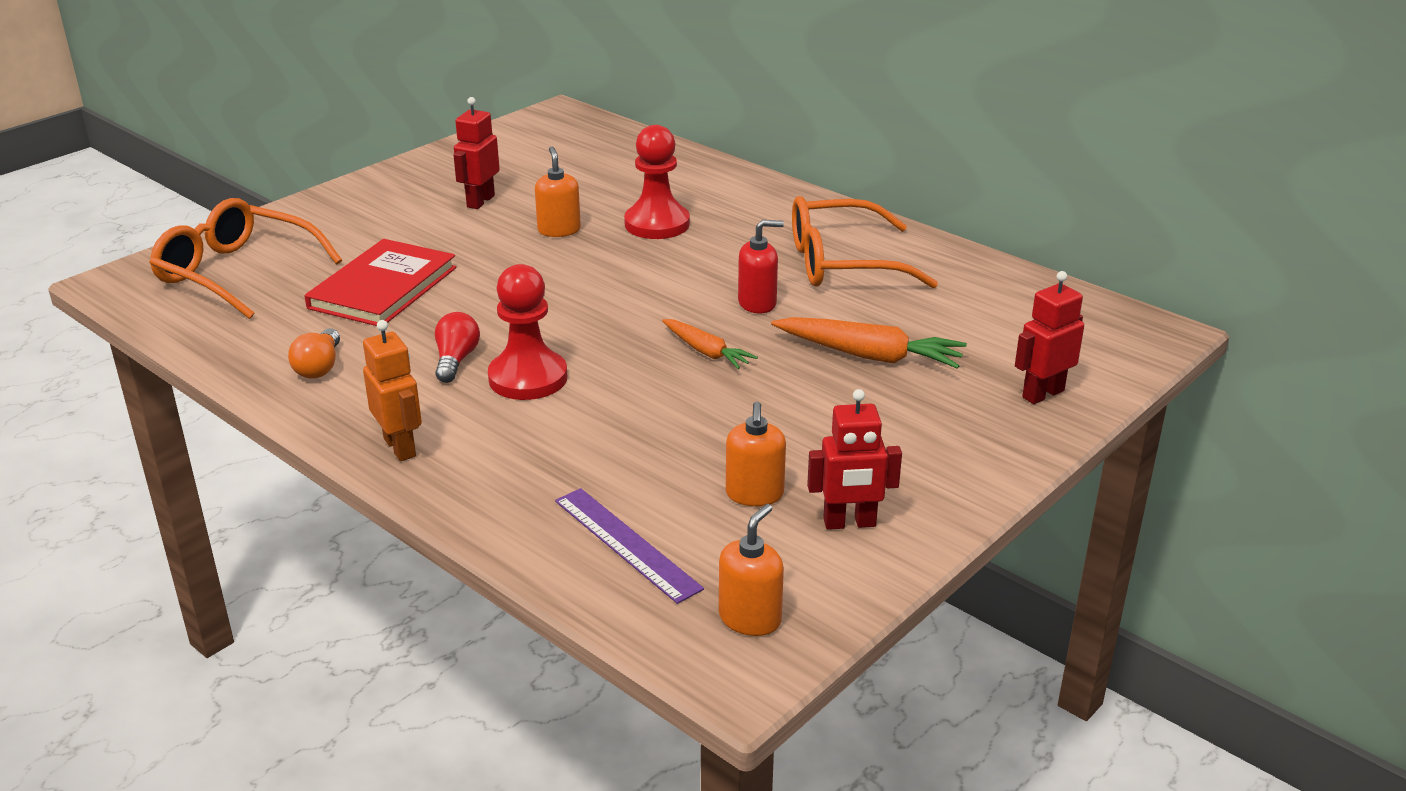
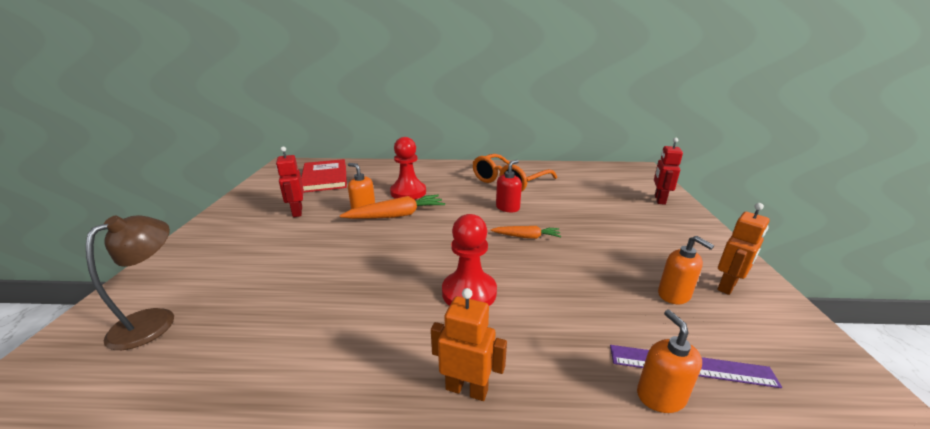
camera: 40 degrees left, 5 degrees down
orange glasses [149,198,342,319] -> brown lamp [86,215,174,350]
orange light bulb [288,328,340,378] -> none
red book [304,239,457,326] -> red book moved to [301,159,347,192]
red light bulb [435,312,480,383] -> none
orange soap dispenser [719,504,784,636] -> orange soap dispenser moved to [637,310,702,413]
orange carrot [771,317,967,369] -> orange carrot moved to [340,195,445,219]
red robot [807,389,902,530] -> orange robot [717,203,770,295]

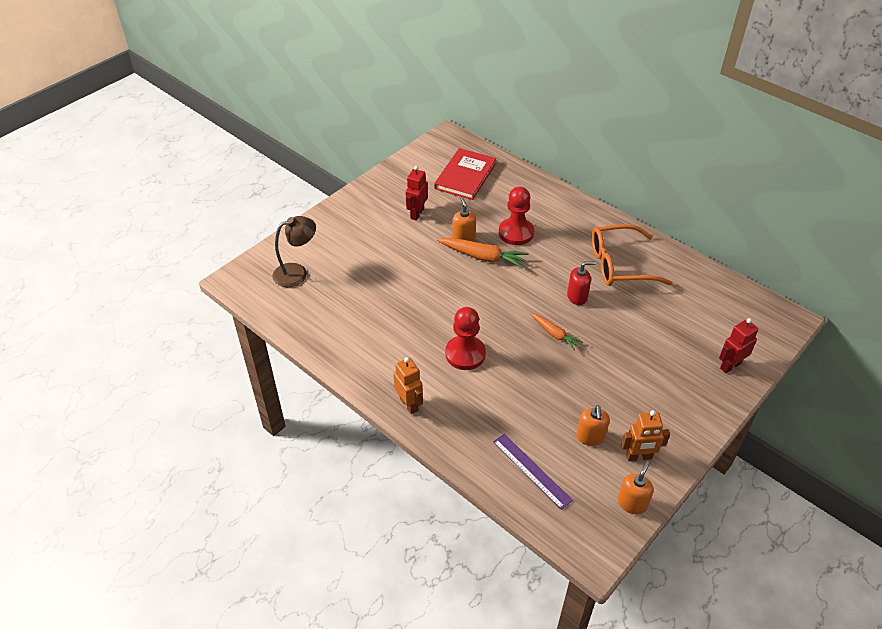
camera: 40 degrees right, 20 degrees up
orange soap dispenser [637,310,702,413] -> orange soap dispenser moved to [618,461,654,515]

